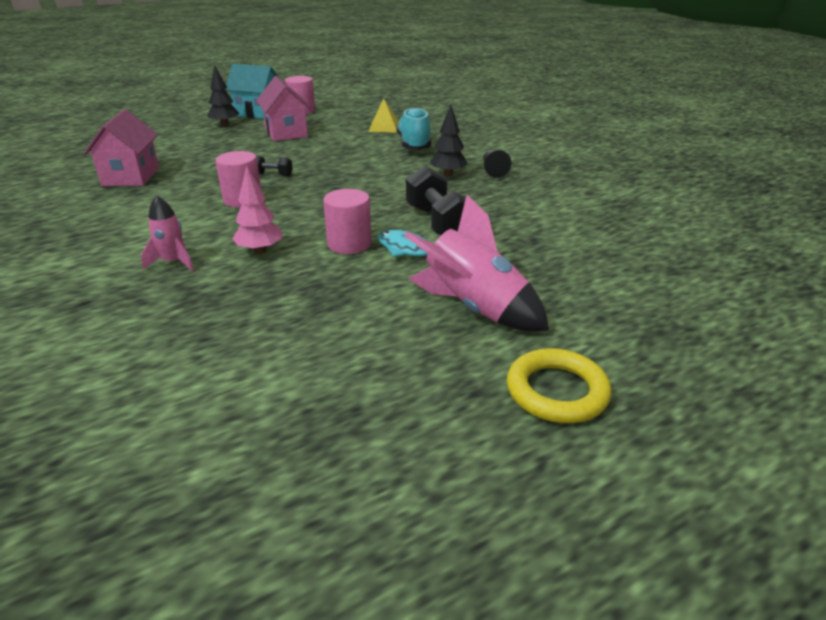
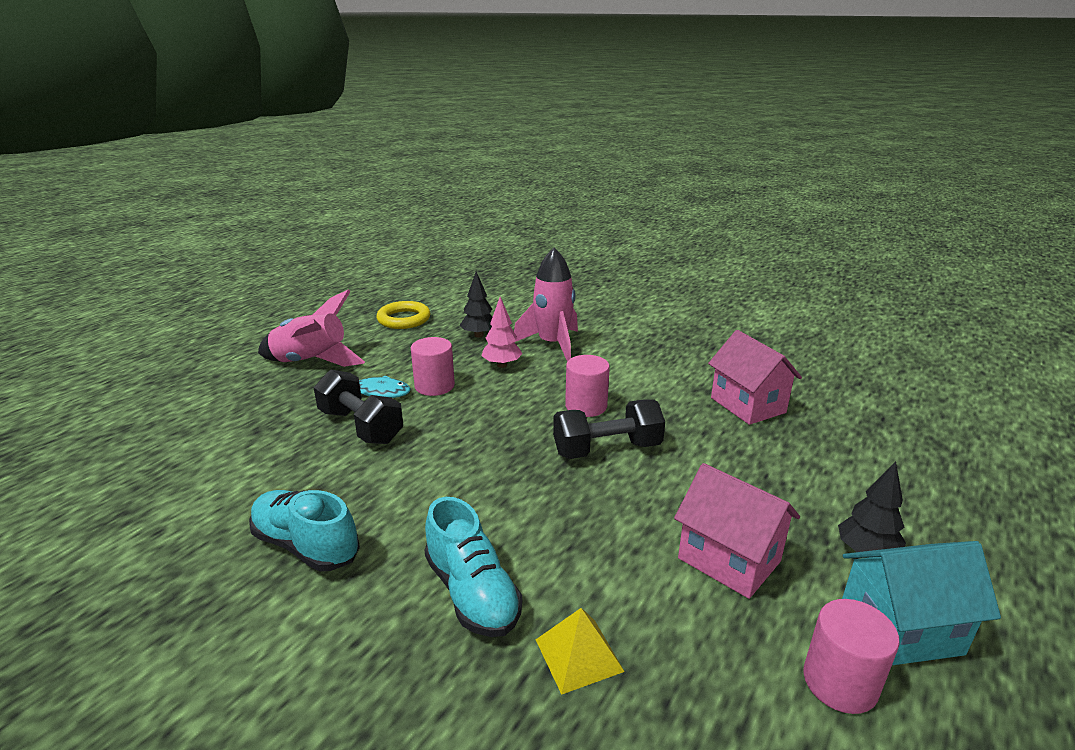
camera: 155 degrees right, 5 degrees down
pink rocket [141,195,194,271] -> pink rocket [514,248,578,362], size x1.83
black dumbbell [256,156,293,176] -> black dumbbell [553,399,665,459], size x2.04
black tree [430,104,468,176] -> black tree moved to [459,271,492,338]
black pawn [483,150,511,178] -> turquoise shoe [249,490,360,571]
yellow ring [507,348,612,423] -> yellow ring moved to [376,301,431,329]

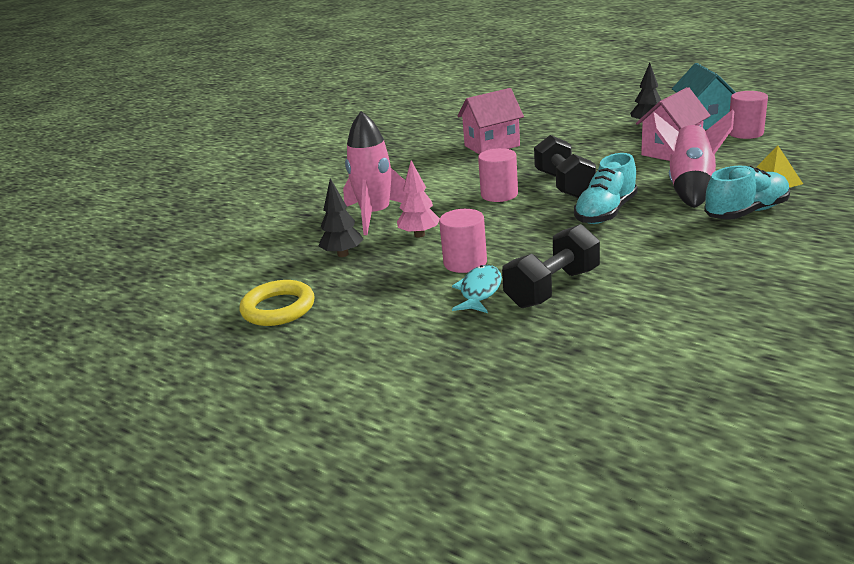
camera: 85 degrees left, 0 degrees up
turquoise shoe [249,490,360,571] -> turquoise shoe moved to [574,153,638,224]
pink rocket [258,289,365,367] -> pink rocket moved to [651,109,734,208]

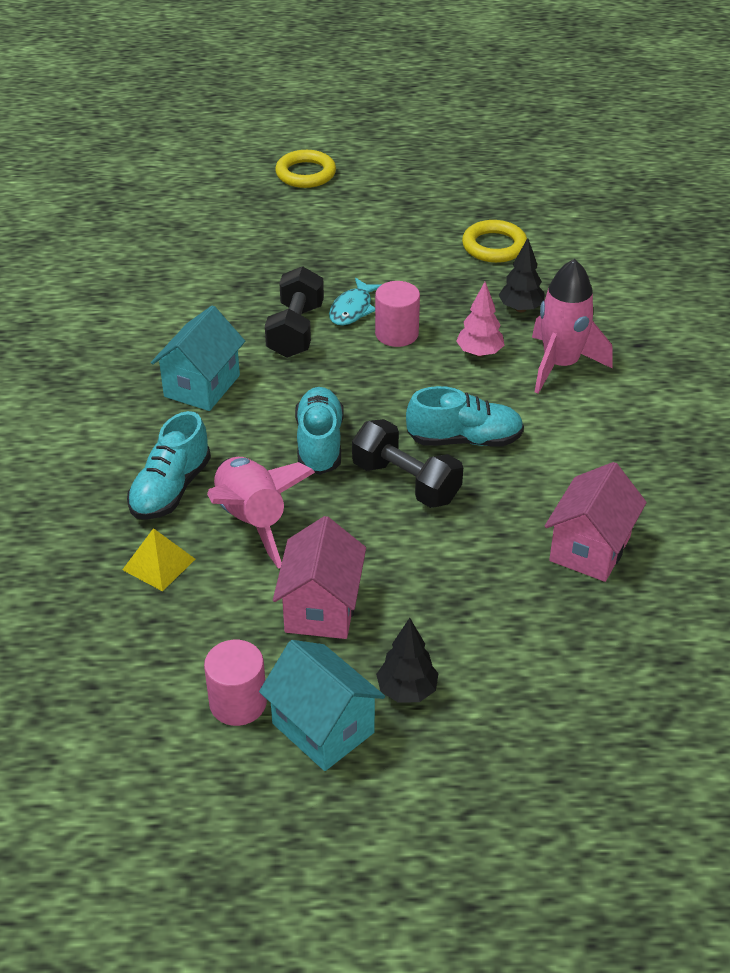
camera: 140 degrees right, 15 degrees up
turquoise fish [452,265,502,313] -> turquoise fish turned 45 degrees clockwise [329,278,381,326]
pink cylinder [478,148,518,202] -> turquoise shoe [406,386,524,447]
none -> turquoise house [151,305,245,411]
none -> yellow ring [275,150,336,188]

